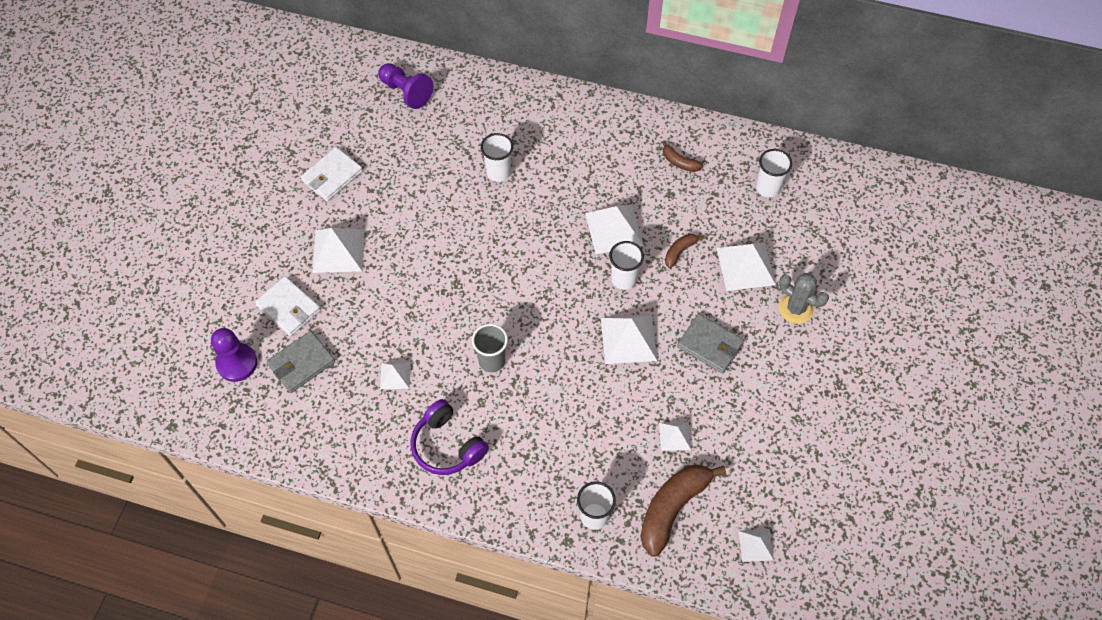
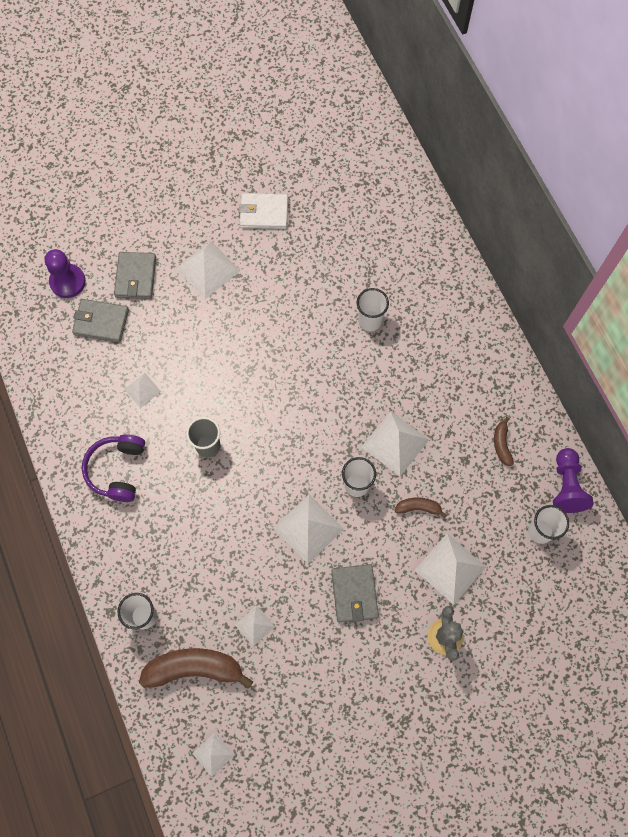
camera: 50 degrees right, 10 degrees up
white wallet [255,276,321,336] -> grey wallet [114,252,156,299]
purple pawn [378,63,433,109] -> purple pawn moved to [553,448,593,513]

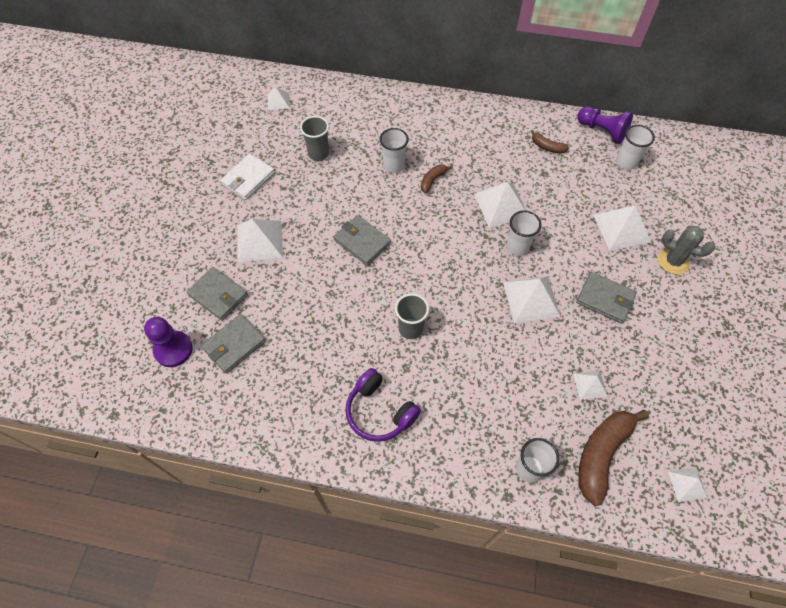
camera: 55 degrees left, 10 degrees down
white pyramid [124,373,161,408] -> white pyramid moved to [268,87,290,110]
brown banana [395,497,447,518] -> brown banana moved to [421,165,453,193]
none -> grey cup [300,116,329,161]
none -> grey wallet [334,215,391,265]

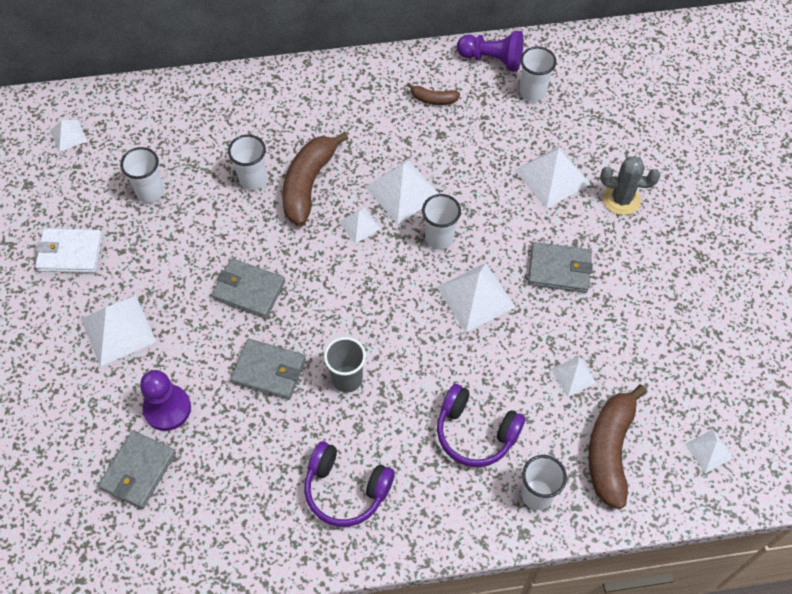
camera: 20 degrees left, 0 degrees up
purple pawn [144,317,193,367] -> purple pawn moved to [140,370,191,431]
grey wallet [186,267,248,321] -> grey wallet moved to [231,339,306,400]
white wallet [220,154,275,200] -> white wallet turned 75 degrees clockwise [35,228,103,273]
grey cup [300,116,329,161] -> white cup [120,147,164,203]
brown banana [421,165,453,193] -> brown banana [282,132,349,226], size x2.04
none -> white pyramid [339,207,381,244]
none -> purple headphones [437,384,526,467]

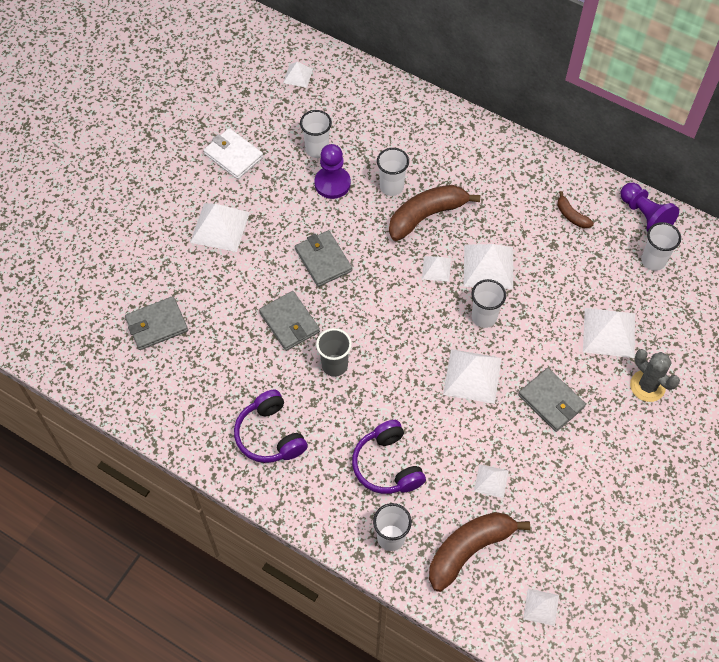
camera: 40 degrees right, 0 degrees up
purple pawn [140,370,191,431] -> purple pawn moved to [314,144,351,199]

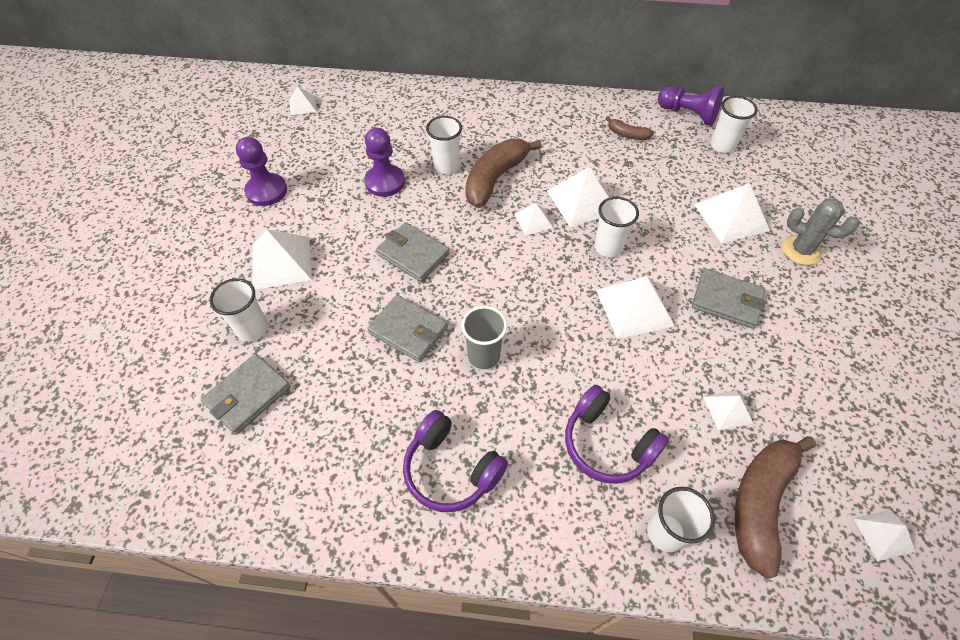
camera: 25 degrees left, 5 degrees down
white wallet [203,128,263,179] -> purple pawn [236,137,287,206]
white cup [300,110,332,158] -> white cup moved to [209,278,268,341]

